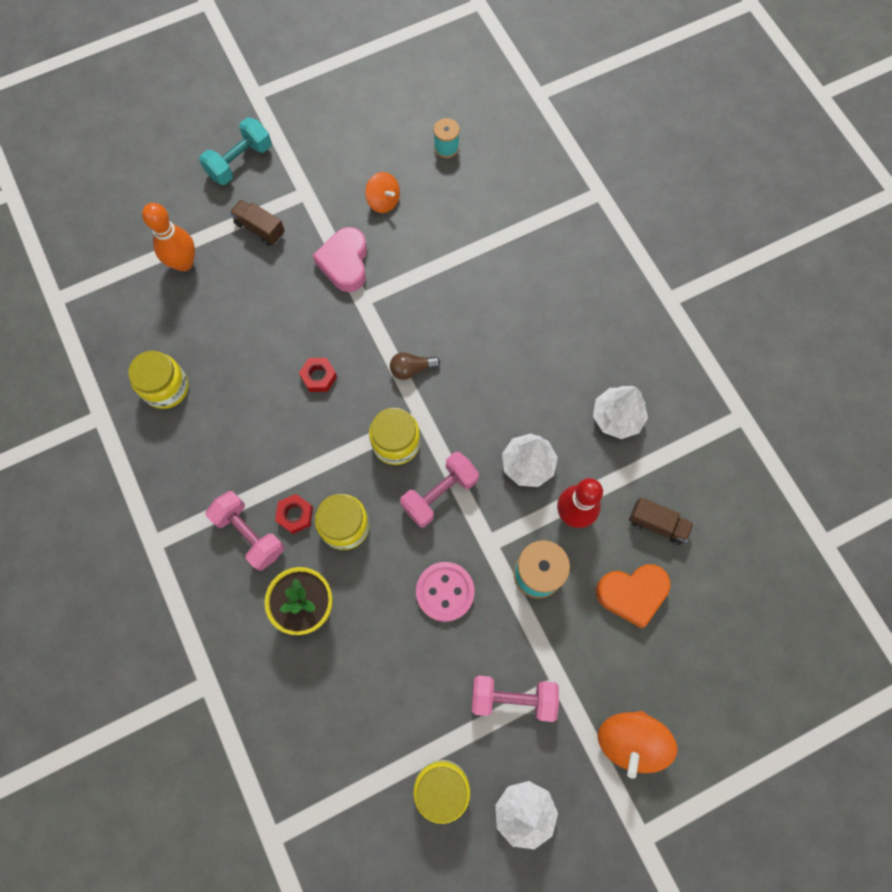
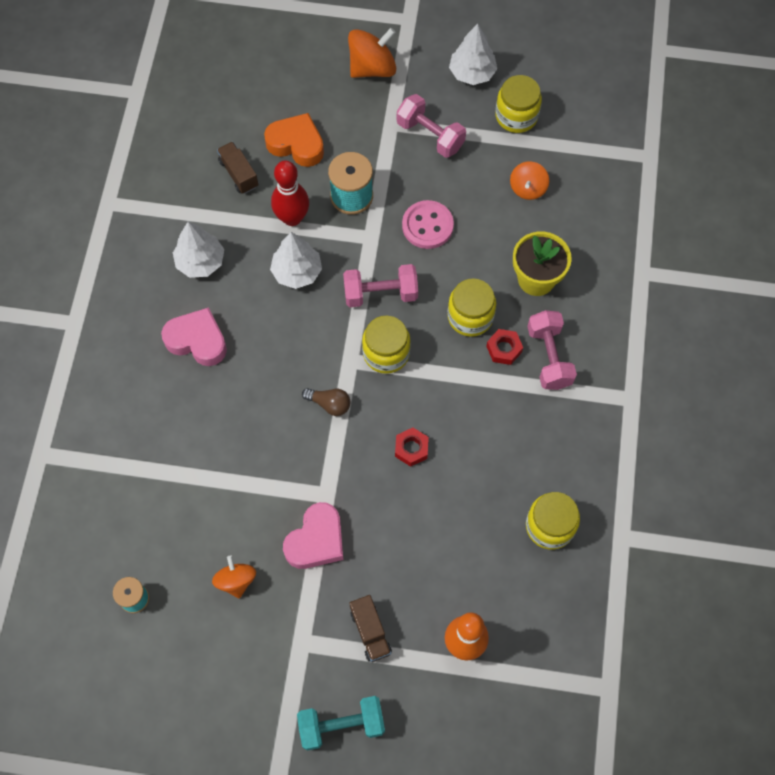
camera: 145 degrees left, 5 degrees down
none -> pink heart [161,307,227,366]
none -> orange spinning top [510,161,549,200]

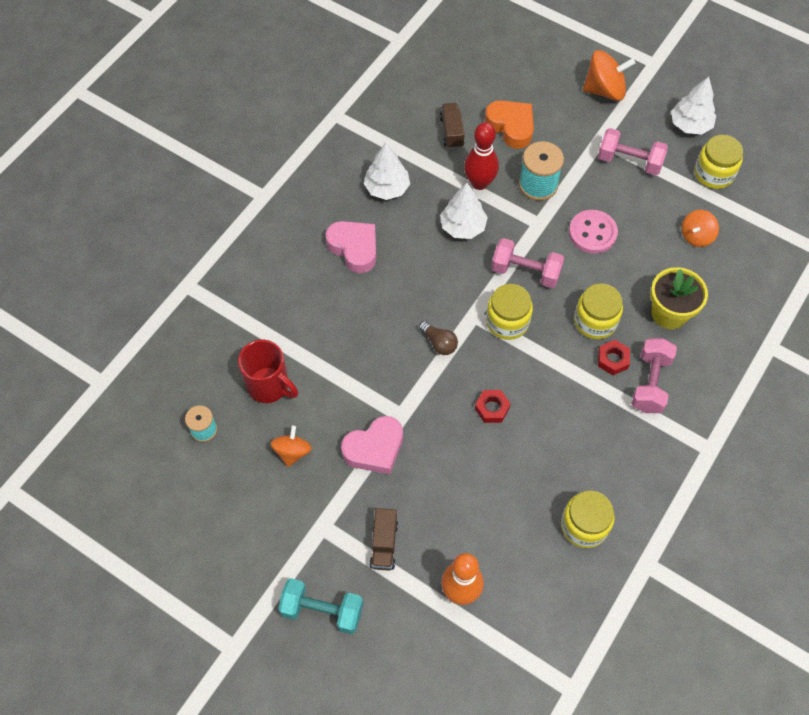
camera: 25 degrees right, 5 degrees down
pink dumbbell [397,94,466,158] -> pink dumbbell turned 45 degrees counterclockwise [598,128,668,175]
none -> red mug [238,340,298,403]

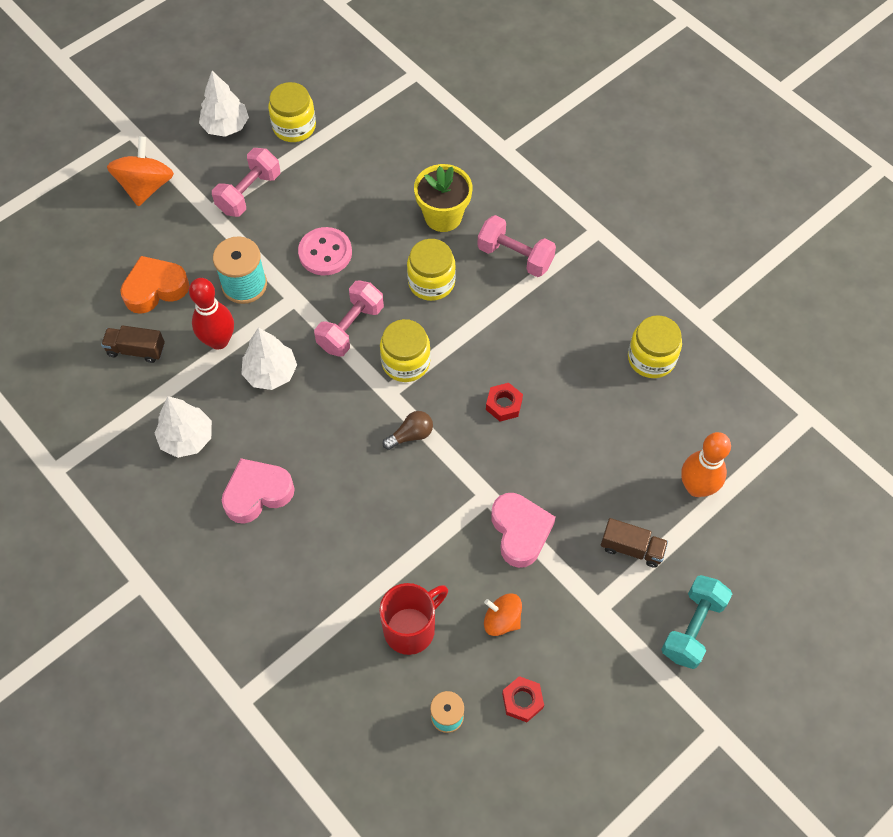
camera: 75 degrees left, 0 degrees up
red nut [598,340,630,375] -> red nut moved to [502,676,544,722]
orange spinning top [682,210,719,247] -> none

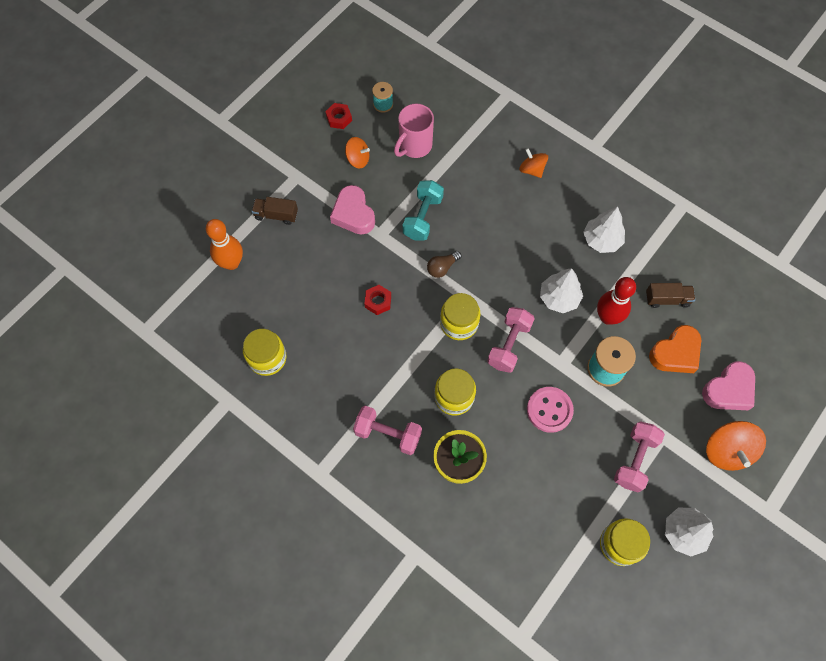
camera: 170 degrees right, 5 degrees up
pink heart [222,458,295,524] -> pink heart moved to [702,361,755,410]
red mug [379,583,448,655] -> pink mug [394,104,434,158]
turquoise dumbbell [661,575,732,669] -> turquoise dumbbell moved to [403,180,444,241]
none -> orange spinning top [519,148,548,178]

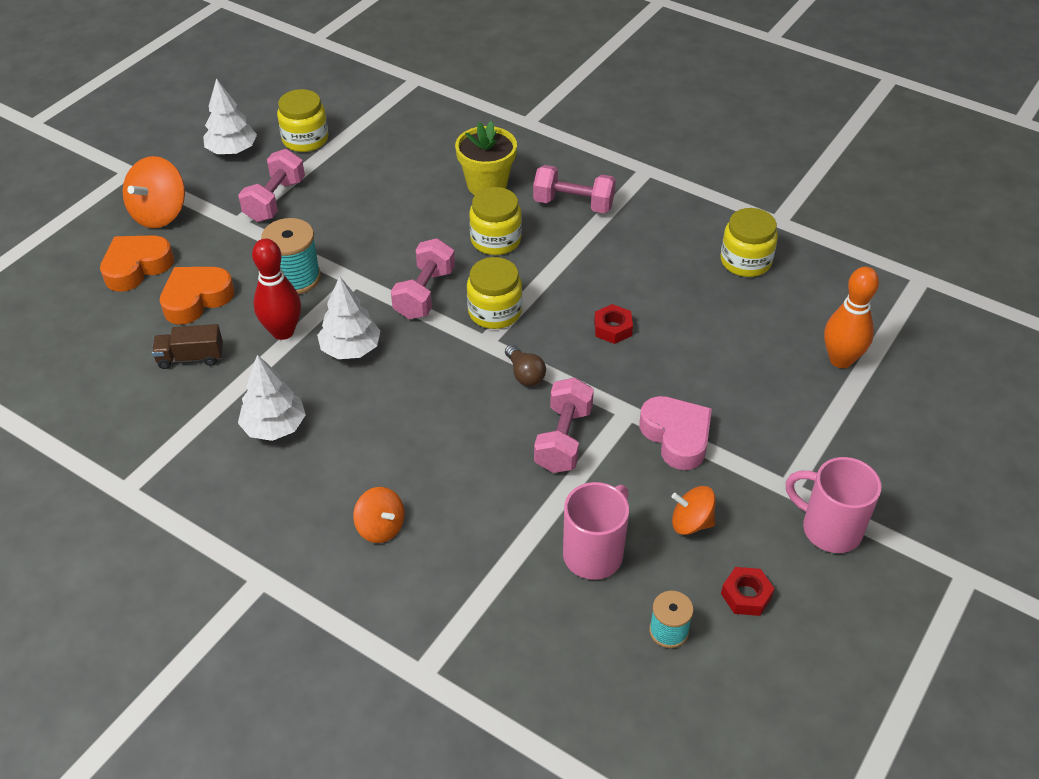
camera: 175 degrees right, 20 degrees down
brown truck [252,197,298,225] -> none
turquoise dumbbell [403,180,444,241] -> pink dumbbell [534,377,594,473]
brown light bulb [427,251,461,278] -> brown light bulb turned 105 degrees clockwise [505,345,546,386]
pink button [527,387,574,433] -> none
pink heart [702,361,755,410] -> orange heart [100,235,174,292]
orange spinning top [706,421,766,471] -> orange spinning top turned 150 degrees counterclockwise [123,156,185,228]
none -> pink mug [786,457,881,553]

